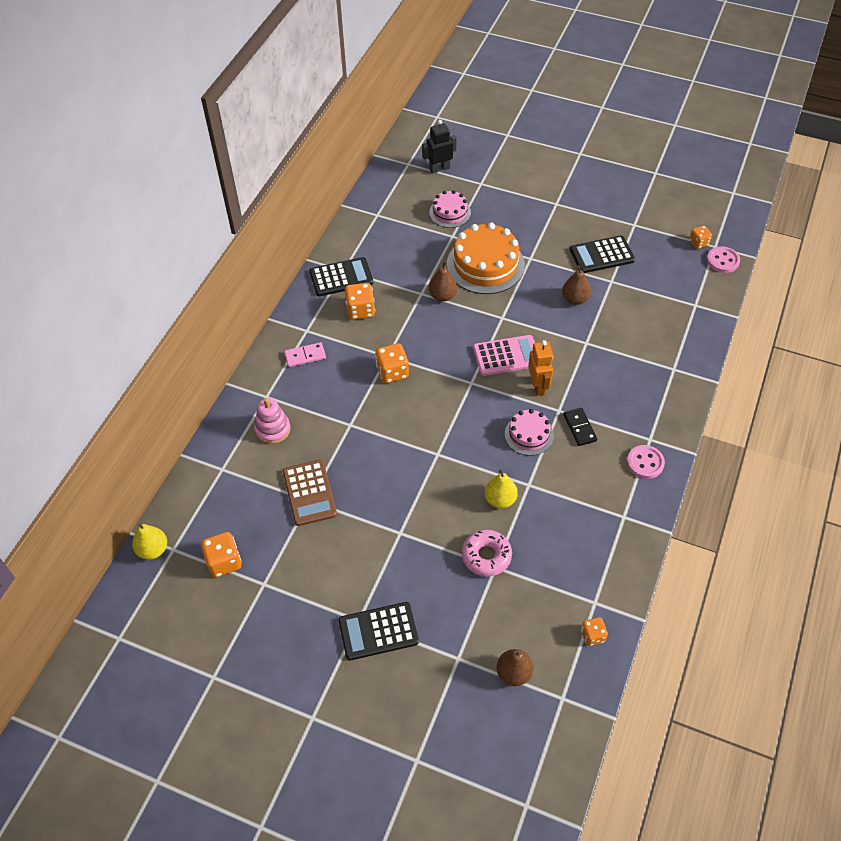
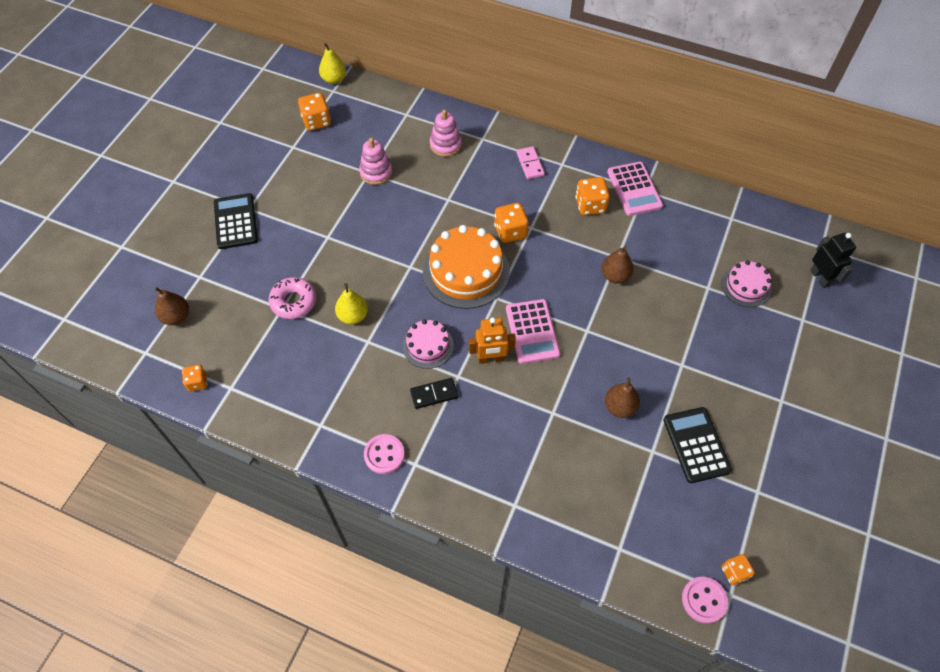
camera: 90 degrees right, 5 degrees up
brown calculator [283,460,337,526] -> pink stacking toy [359,138,392,185]
black calculator [310,257,373,296] -> pink calculator [607,162,663,216]
orange cake [447,223,525,294] -> orange cake moved to [423,225,510,309]

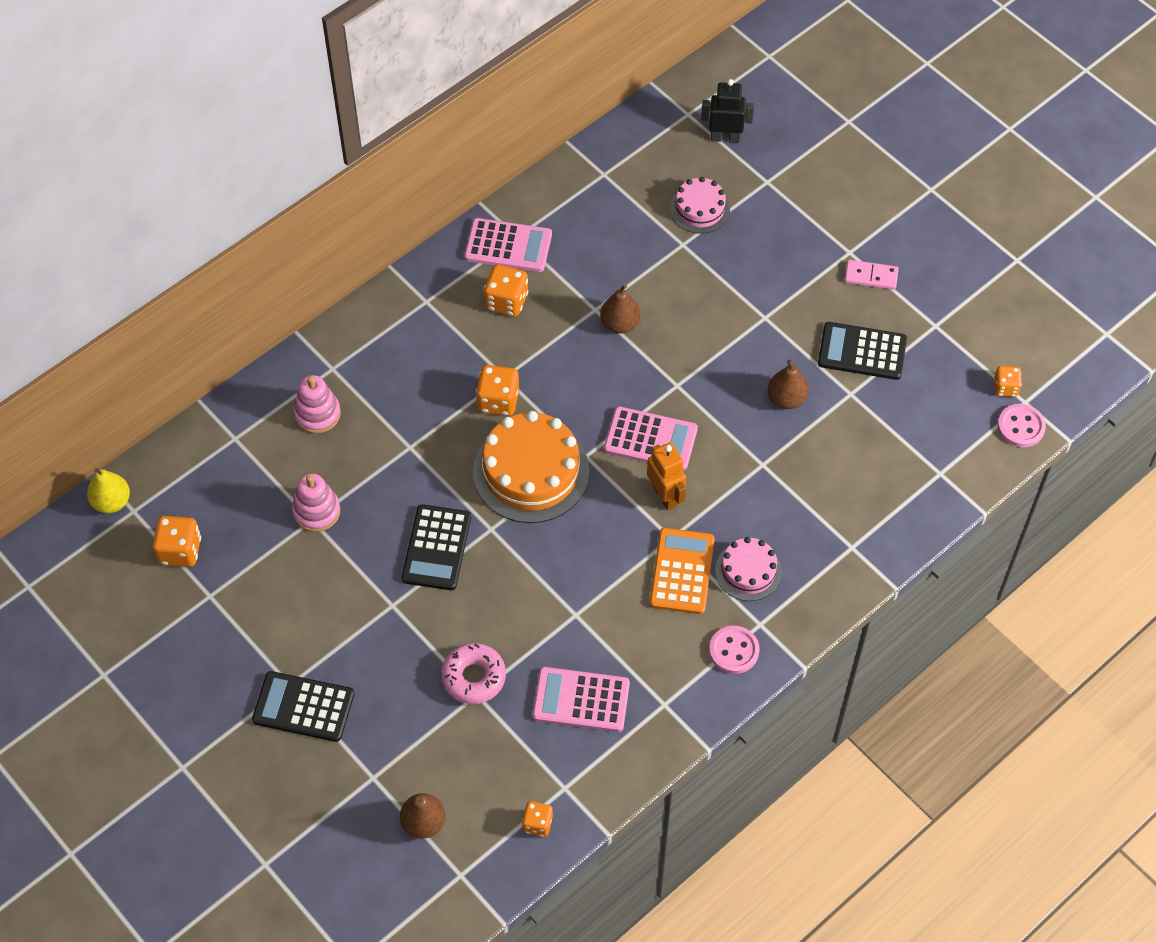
camera: 65 degrees left, 0 degrees up
yellow pear [335,283,368,324] -> none
pink cake [403,319,454,369] -> pink cake moved to [715,537,782,601]
black domino [410,378,458,409] -> orange calculator [650,528,715,614]
orange robot [469,317,516,364] -> orange robot turned 45 degrees counterclockwise [647,442,686,510]
pink domino [516,146,545,179] -> pink domino moved to [844,260,899,290]
none -> black calculator [402,504,471,590]
none -> pink calculator [532,667,630,732]

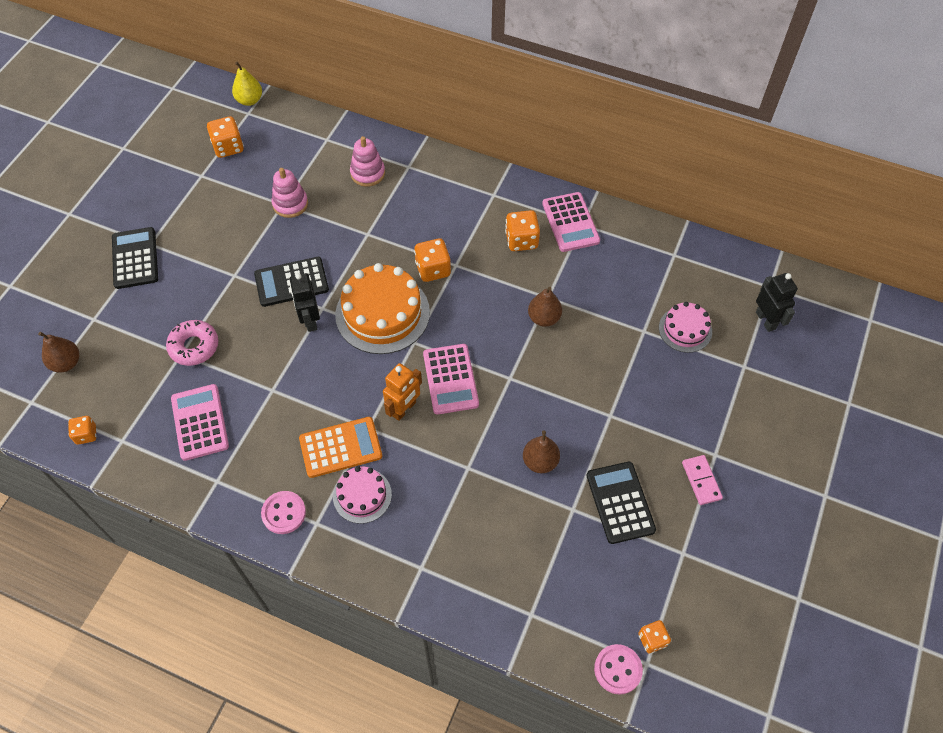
camera: 65 degrees right, 0 degrees up
none -> black robot [290,273,320,332]

